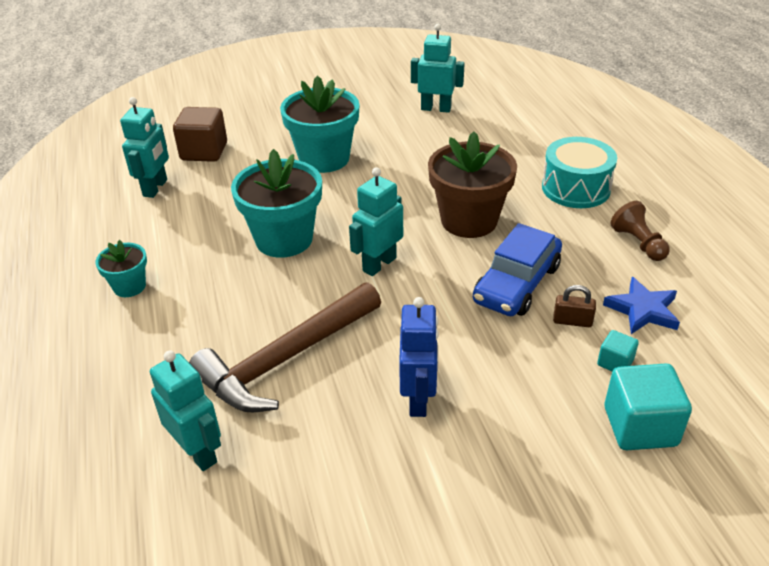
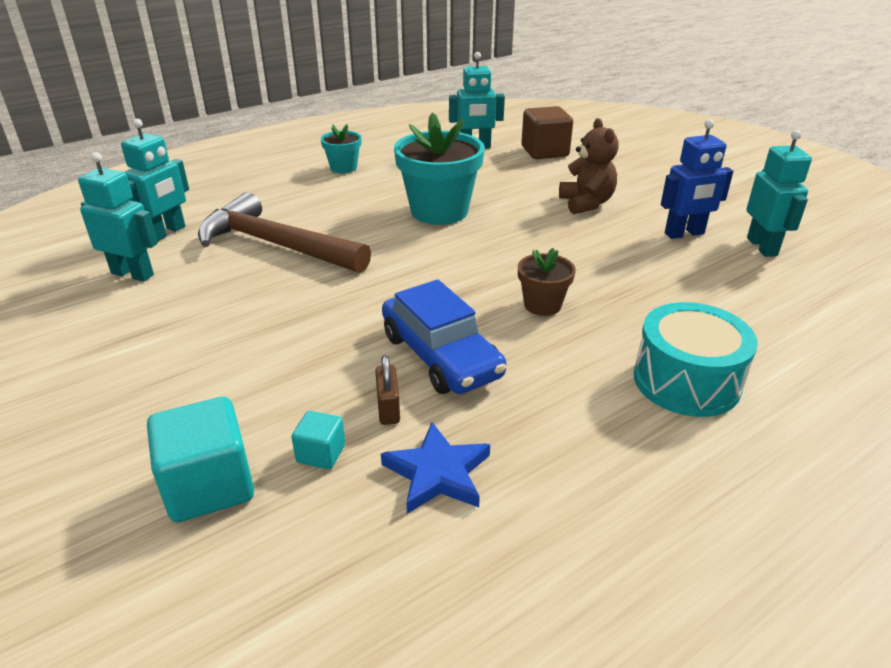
camera: 70 degrees right, 5 degrees down
turquoise flower pot [280,76,360,173] -> brown teddy bear [559,118,619,214]
turquoise robot [349,167,403,276] -> turquoise robot moved to [78,152,158,282]
blue robot [399,297,439,417] -> blue robot moved to [661,119,733,239]
brown flower pot [428,131,517,238] -> brown flower pot [518,248,576,316], size x0.52
blue car [473,223,562,316] -> blue car turned 135 degrees counterclockwise [382,279,507,394]
brown pawn [610,201,670,261] -> none

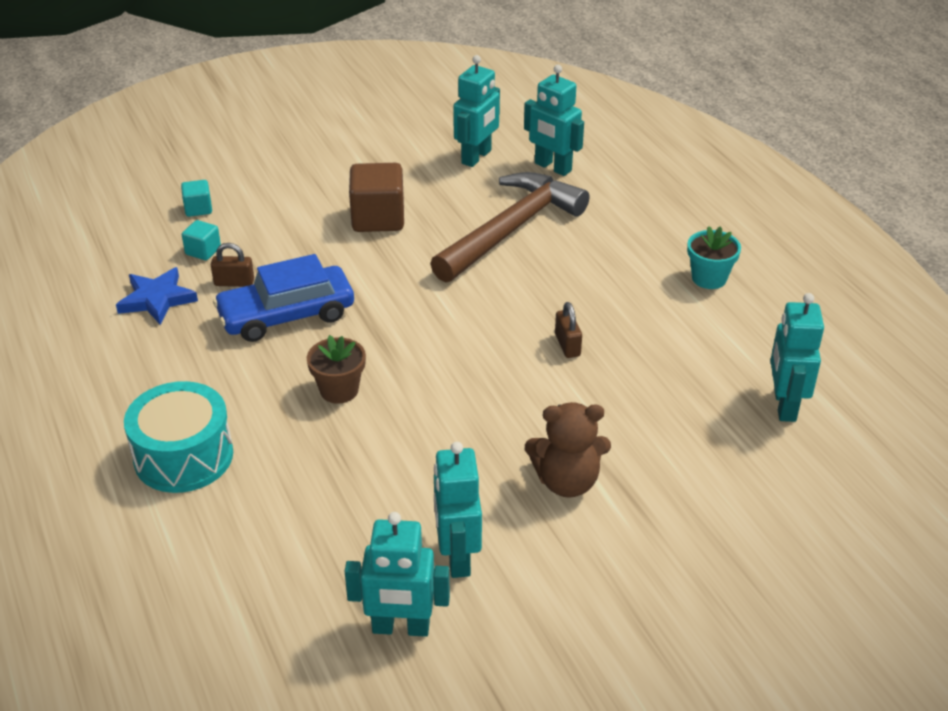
camera: 100 degrees right, 5 degrees up
turquoise cube [147,397,254,522] -> turquoise cube [181,180,212,217], size x0.52
turquoise flower pot [394,112,485,225] -> brown padlock [555,302,582,358]
brown cube [521,106,573,159] -> brown cube moved to [349,163,404,232]
blue robot [661,119,733,239] -> turquoise robot [434,442,482,578]

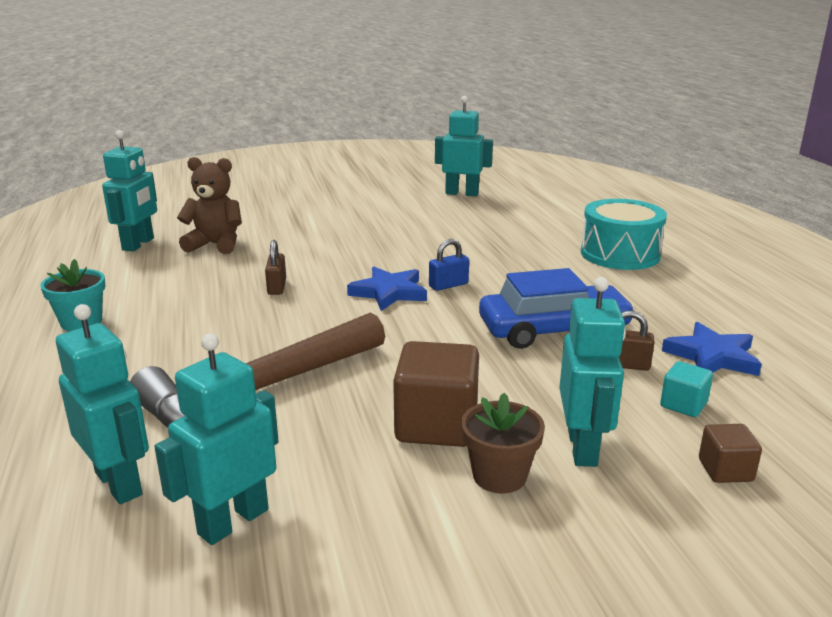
camera: 170 degrees left, 15 degrees down
turquoise cube [181,180,212,217] -> brown cube [699,424,762,483]
brown flower pot [307,335,366,404] -> brown flower pot moved to [461,393,545,493]
turquoise robot [434,442,482,578] -> turquoise robot moved to [559,277,626,467]
brown teddy bear [525,402,611,498] -> brown teddy bear moved to [177,157,242,254]
none -> blue star [347,267,427,311]
none -> blue padlock [429,239,469,291]

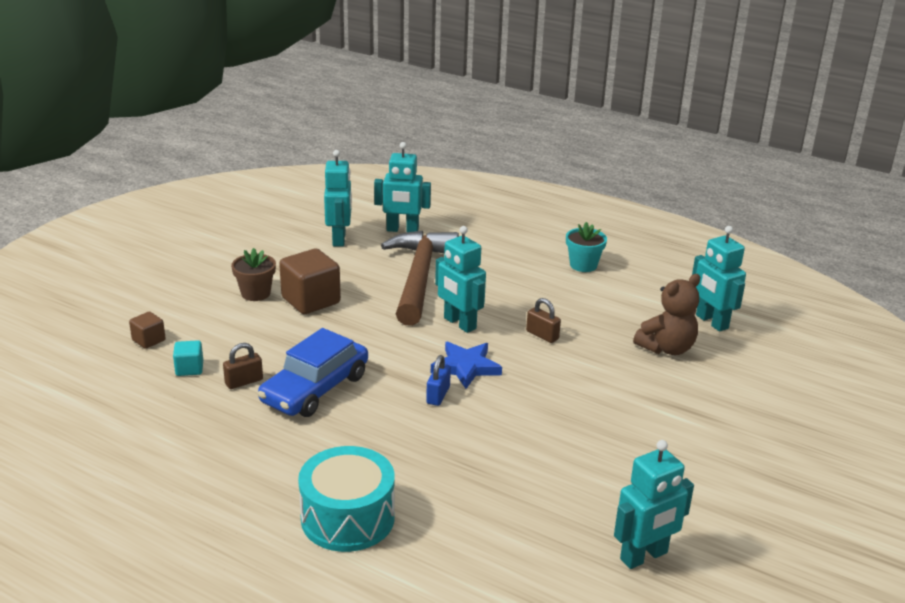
camera: 135 degrees right, 5 degrees up
turquoise robot [559,277,626,467] -> turquoise robot moved to [435,226,486,333]
blue star [662,322,762,376] -> none

